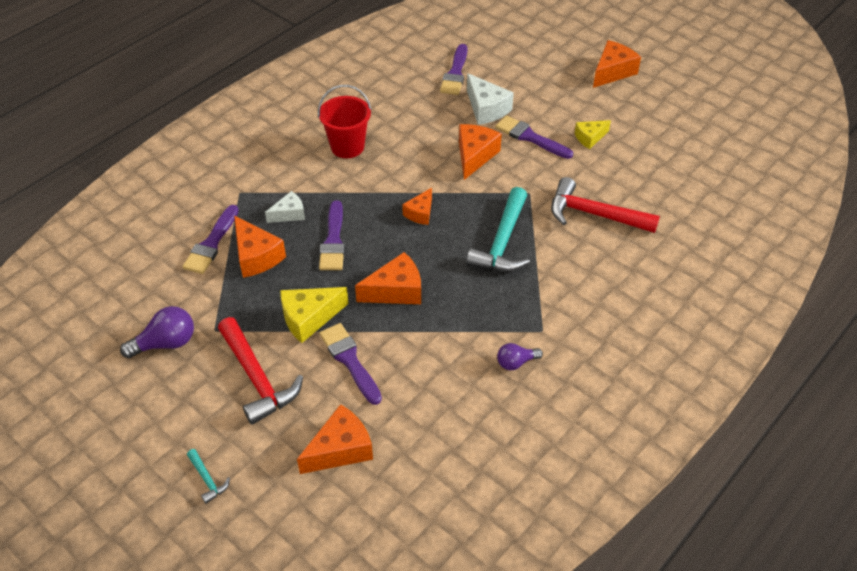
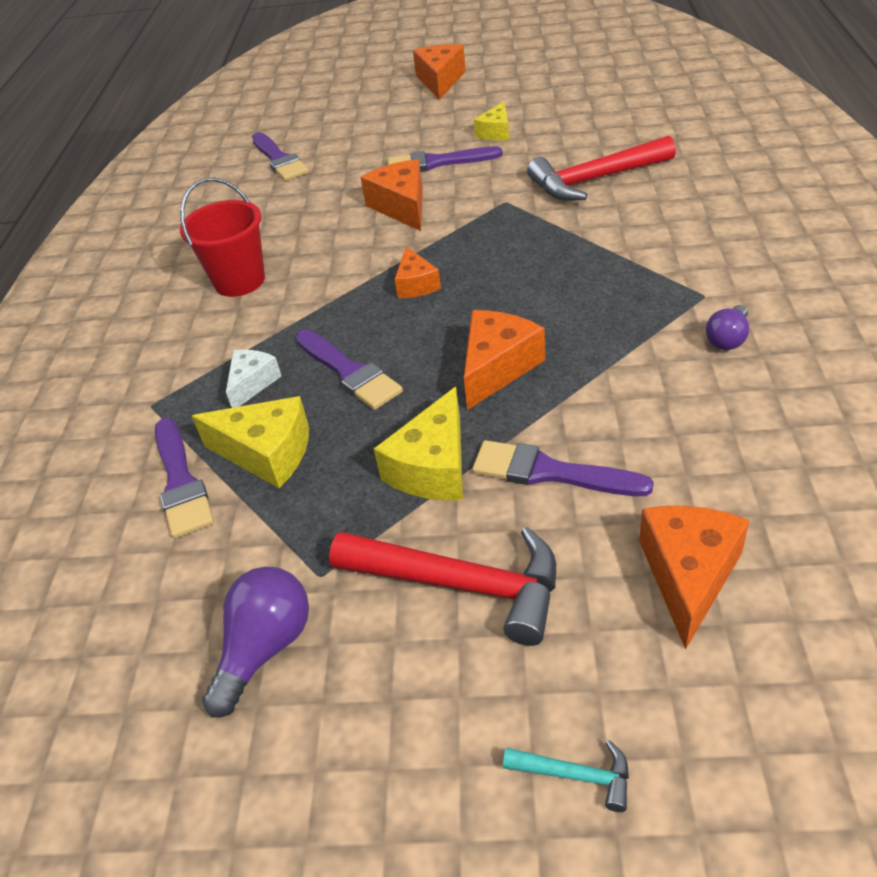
camera: 35 degrees left, 5 degrees down
orange cheese [234,215,286,278] -> yellow cheese [192,396,309,488]
turquoise hammer [466,187,530,272] -> none
white cheese [467,73,514,125] -> none

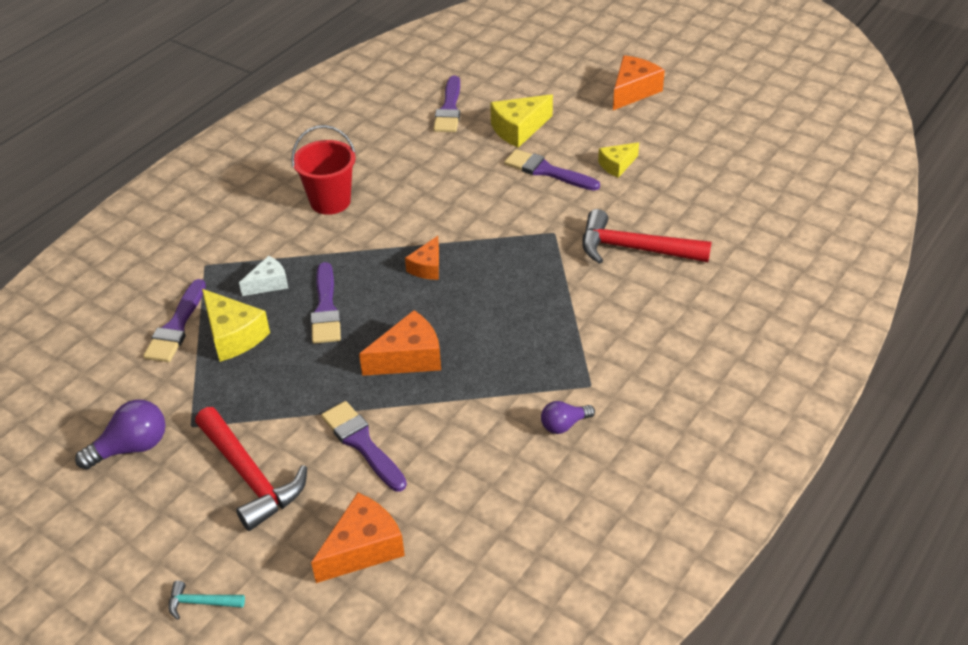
camera: 30 degrees right, 0 degrees up
orange cheese [361,159,423,231] -> none
yellow cheese [374,387,463,500] -> yellow cheese moved to [490,94,553,148]
turquoise hammer [503,740,629,812] -> turquoise hammer turned 135 degrees clockwise [169,581,245,620]

